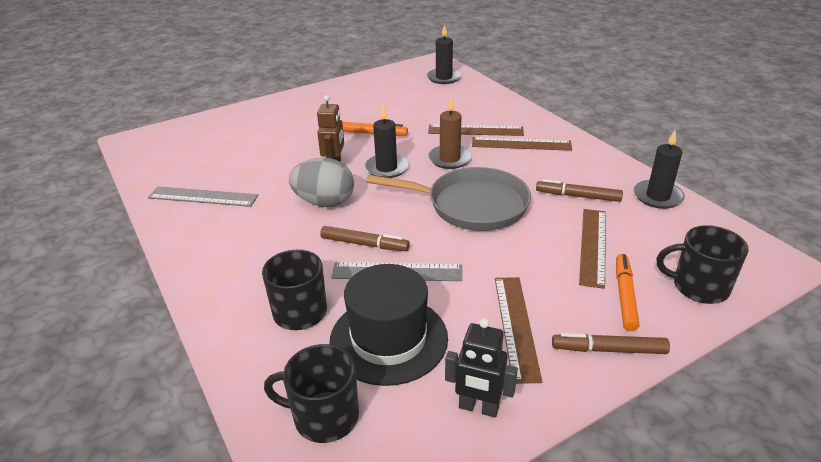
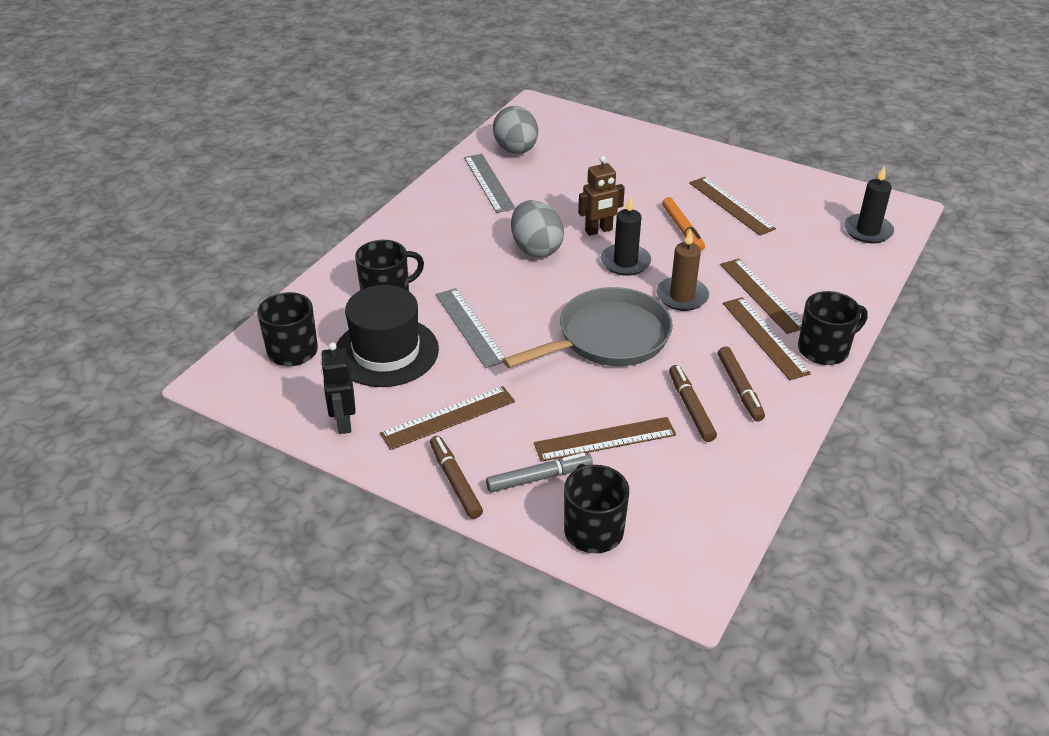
camera: 60 degrees right, 5 degrees up
brown marker [320,226,410,251] -> brown marker moved to [718,346,765,421]
grey pan [366,167,531,231] -> grey pan turned 105 degrees counterclockwise [503,287,673,368]
orange marker [616,254,639,331] -> grey marker [486,453,593,492]
black candle [634,130,685,209] -> none
none -> grey egg [493,106,538,154]
none -> brown ruler [689,177,776,236]
none -> black mug [798,291,868,365]

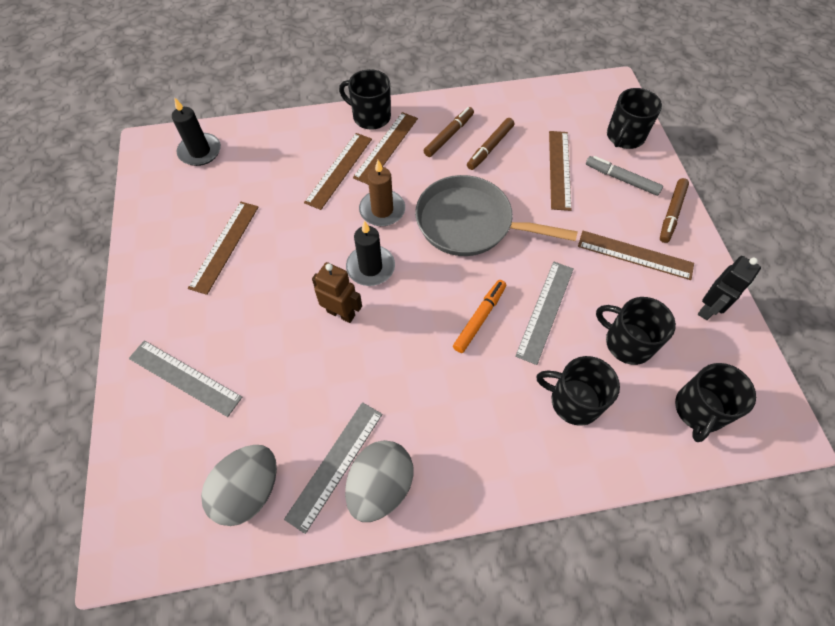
camera: 130 degrees left, 20 degrees up
black hat [336,285,439,387] -> black mug [596,297,676,365]
grey egg [511,200,564,258] -> grey egg moved to [345,440,413,522]
brown ruler [534,417,676,462] -> brown ruler turned 60 degrees clockwise [549,131,571,211]
orange marker [662,197,705,251] -> orange marker moved to [453,280,506,353]
none -> grey ruler [129,340,242,417]

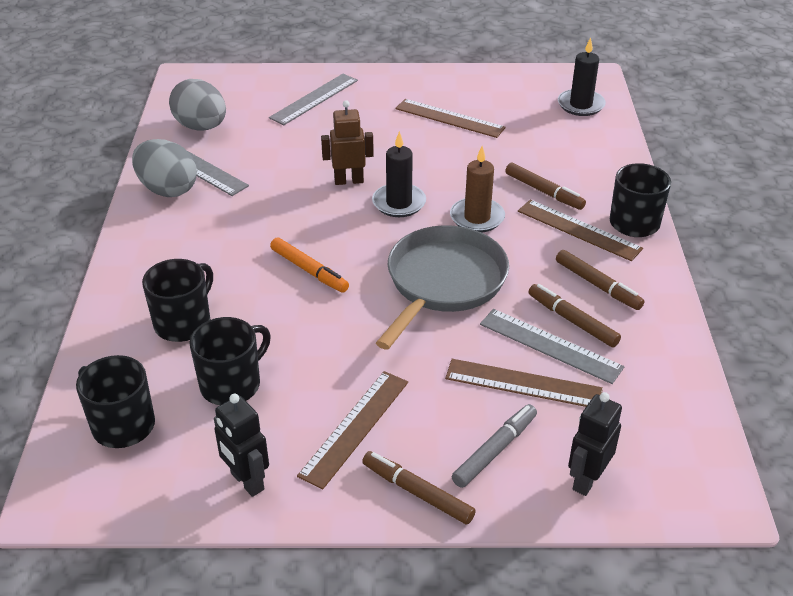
camera: 100 degrees right, 20 degrees down
brown ruler [304,133,372,210] -> brown marker [505,163,586,210]
brown robot [312,262,362,323] -> brown robot turned 135 degrees counterclockwise [321,100,374,185]
grey ruler [515,261,574,365] -> grey ruler moved to [480,309,625,384]
black mug [607,88,662,149] -> black robot [568,392,622,496]

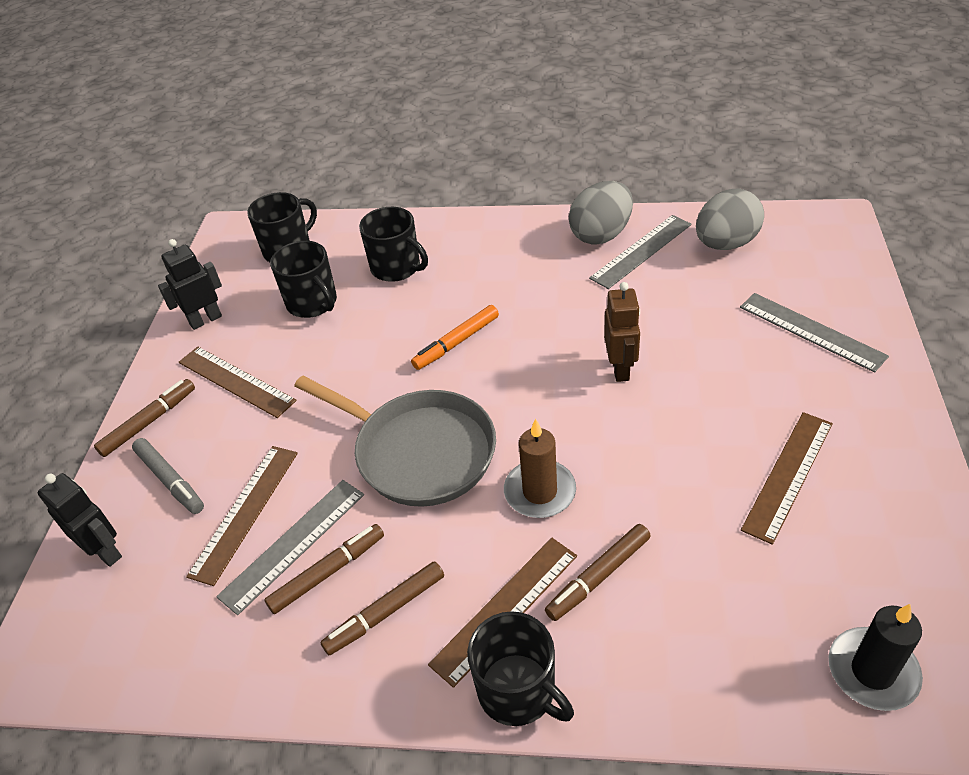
camera: 100 degrees right, 5 degrees up
black candle [372,131,426,217] -> none

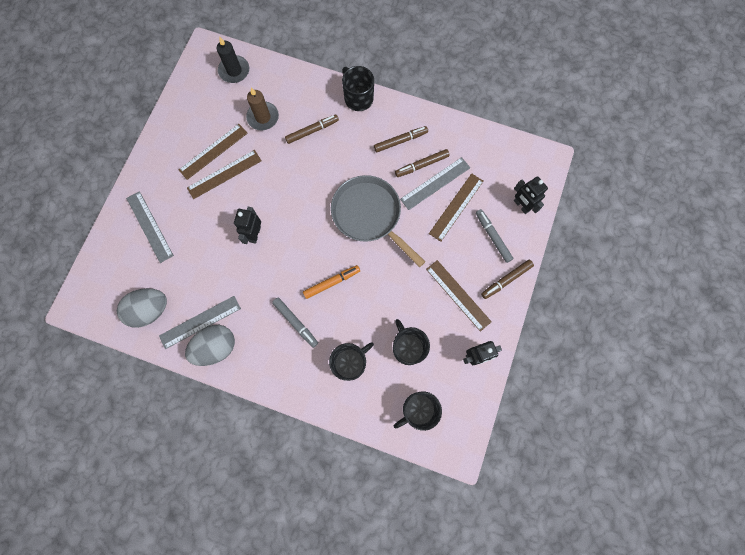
camera: 170 degrees left, 30 degrees up
black mug [359,207,428,282] -> black mug turned 90 degrees clockwise [329,342,374,381]
brown ruler [428,538,577,688] -> brown ruler moved to [187,150,261,199]
brown candle [504,419,576,518] -> brown candle moved to [246,88,279,130]
brown robot [604,282,640,382] -> black robot [234,207,261,244]
none -> grey marker [272,298,318,348]

